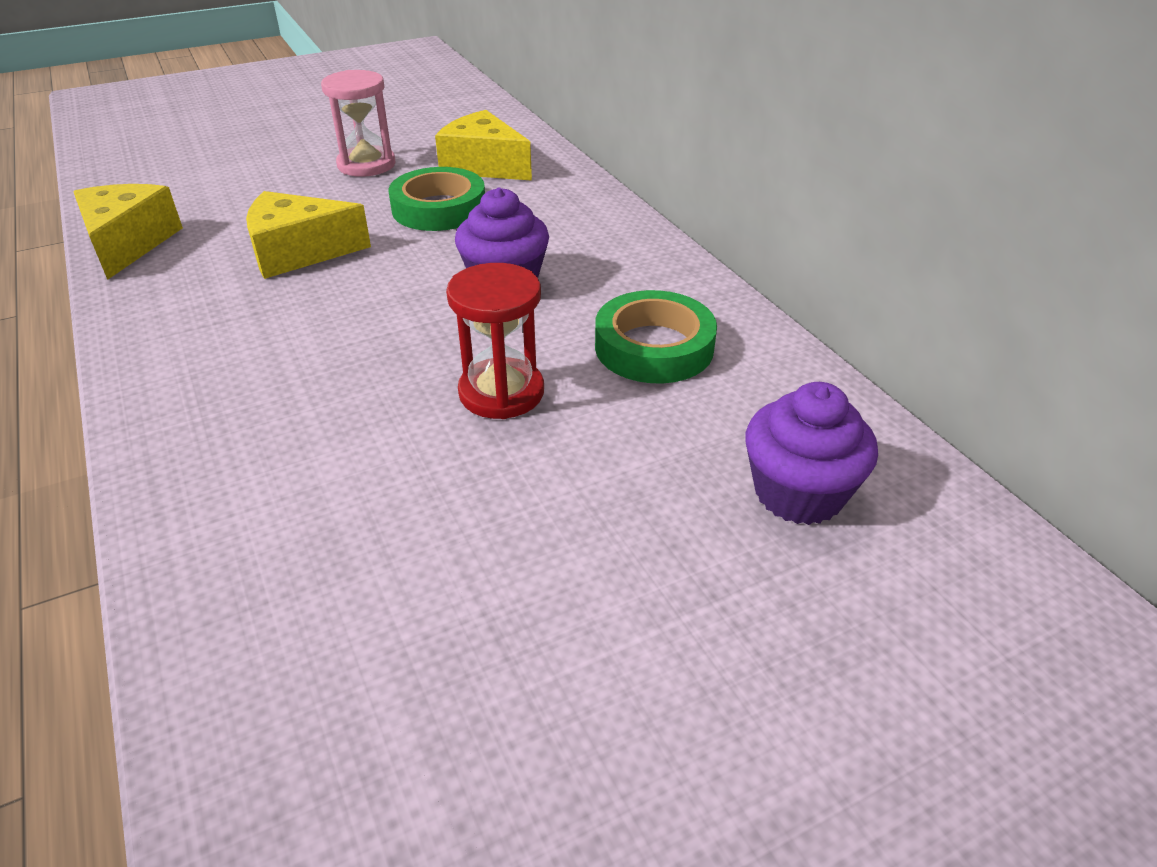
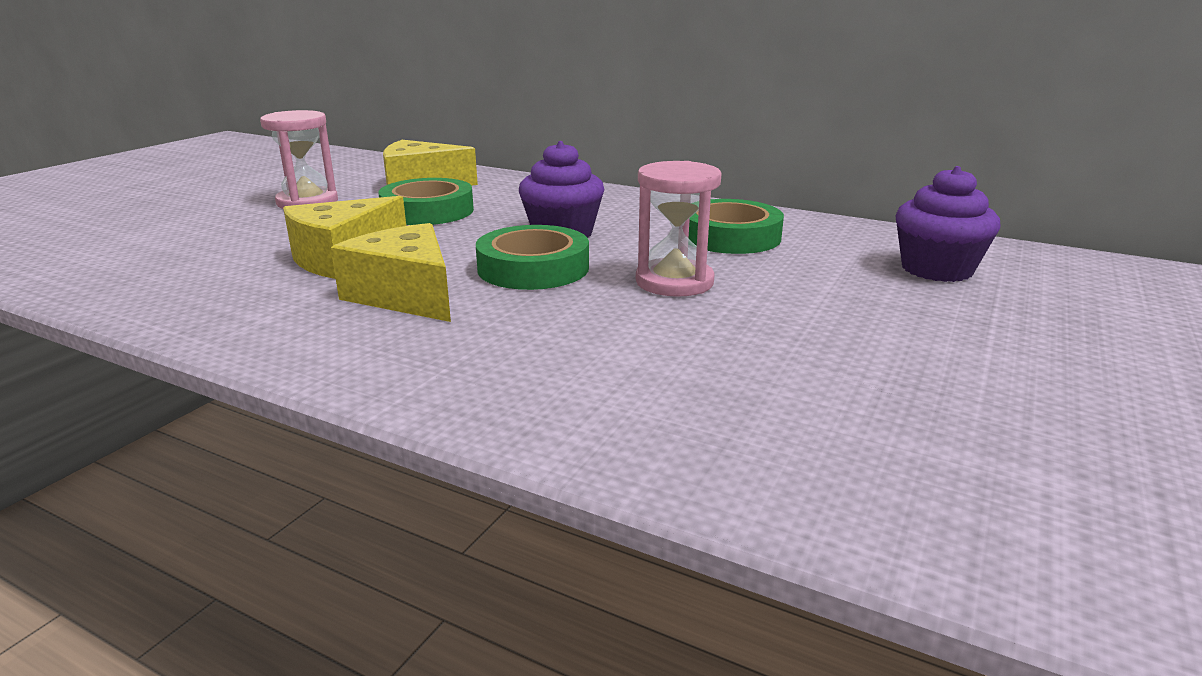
camera: 35 degrees left, 15 degrees down
yellow cheese [73,184,183,280] -> yellow cheese moved to [331,223,451,322]
red hourglass [446,263,544,419] -> pink hourglass [636,161,722,297]
none -> green tape [476,225,589,290]

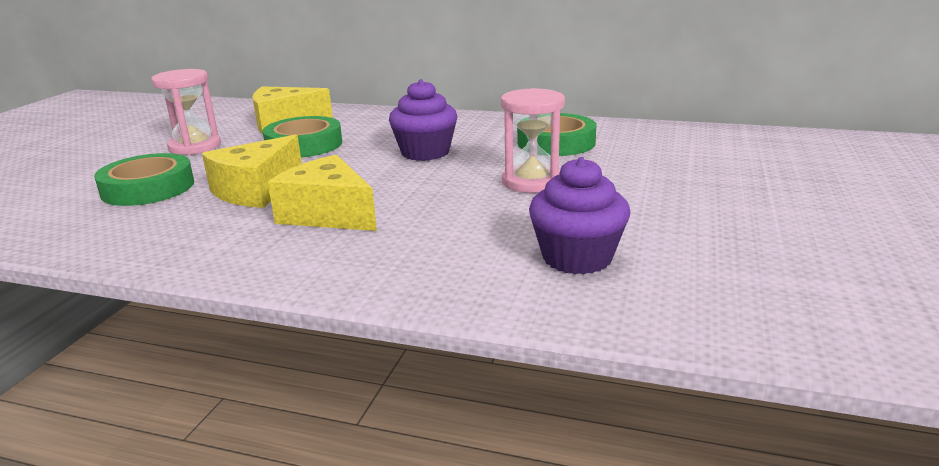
camera: 10 degrees left, 0 degrees up
green tape [476,225,589,290] -> green tape moved to [94,153,194,206]
purple cupcake [895,166,1000,282] -> purple cupcake moved to [529,157,630,274]

